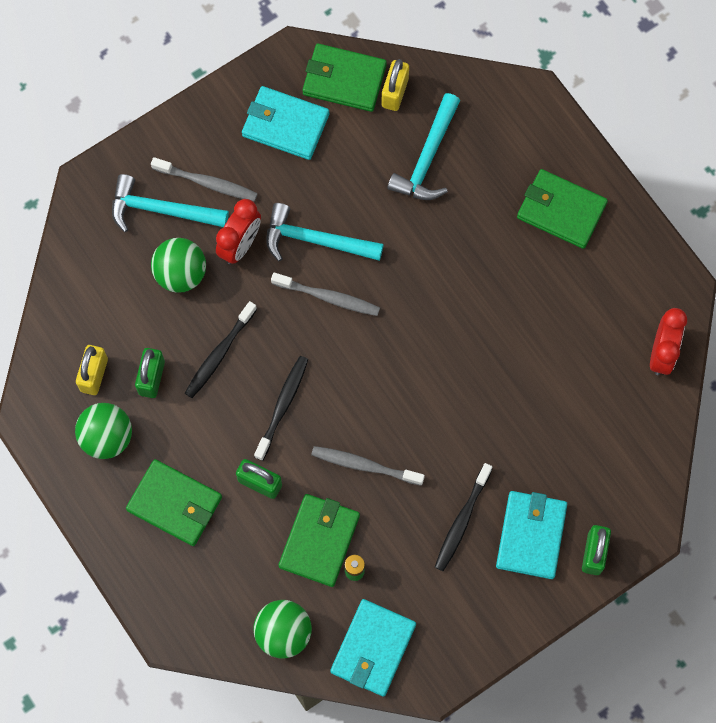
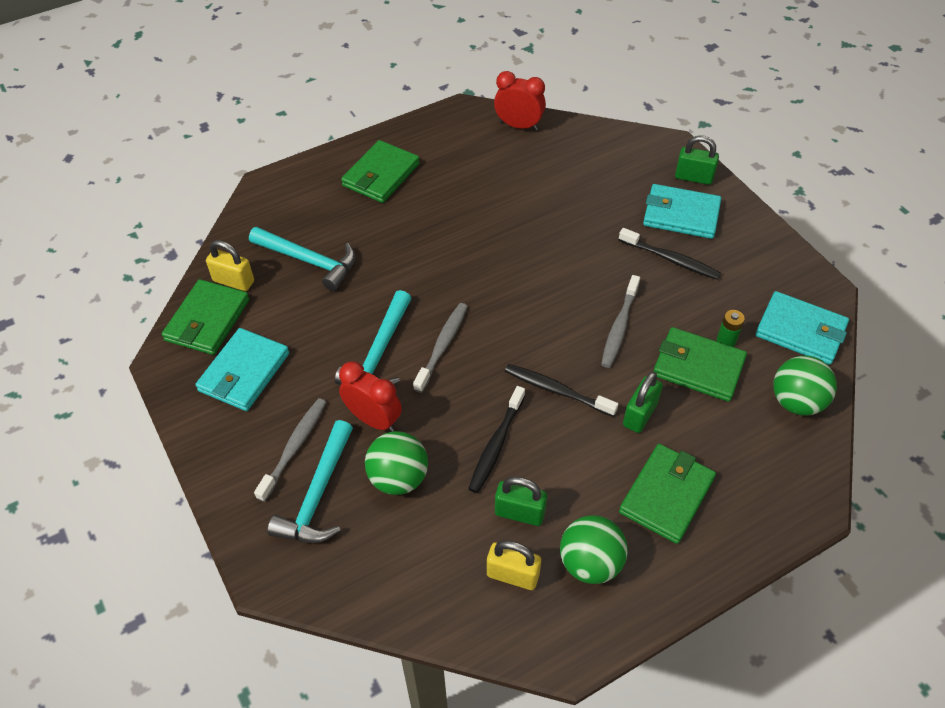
camera: 85 degrees left, 20 degrees down
black toothbrush [185,301,257,398] -> black toothbrush turned 75 degrees clockwise [468,386,525,493]

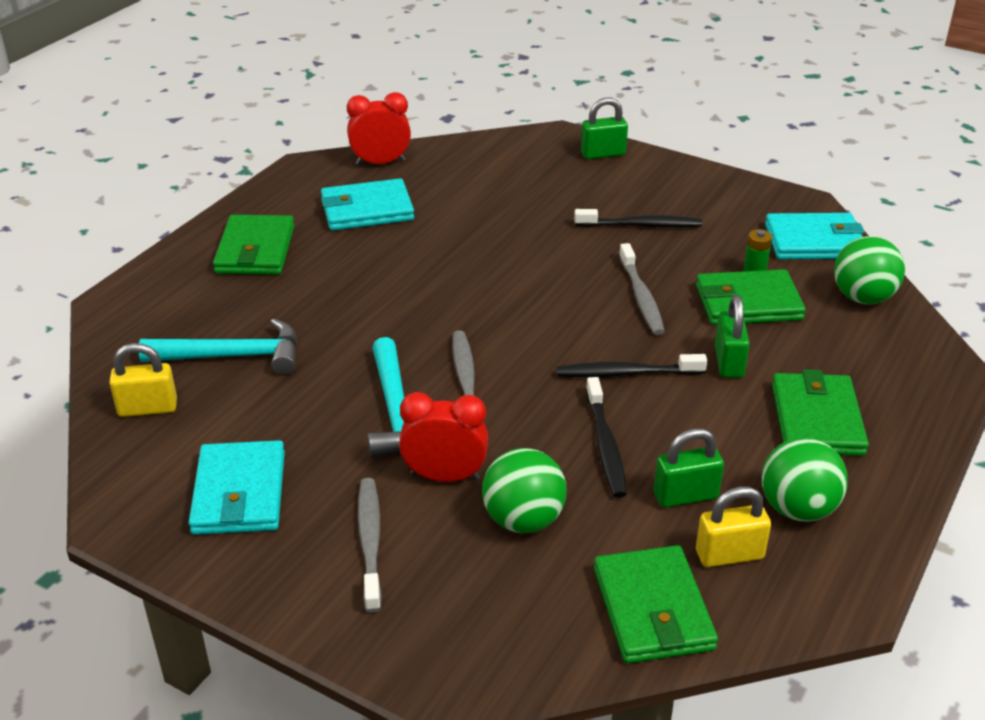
camera: 30 degrees left, 15 degrees down
green wallet [162,279,249,355] -> green wallet moved to [594,545,718,663]
turquoise hammer [267,420,353,543] -> none
turquoise wallet [643,184,721,239] -> turquoise wallet moved to [321,178,414,231]

